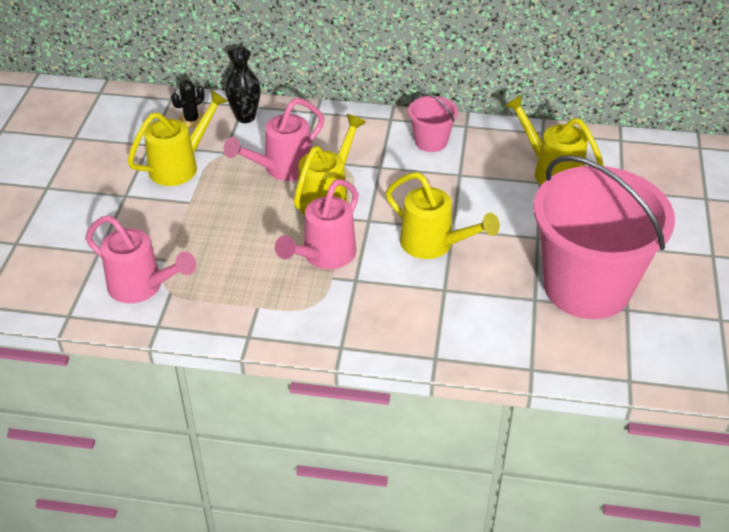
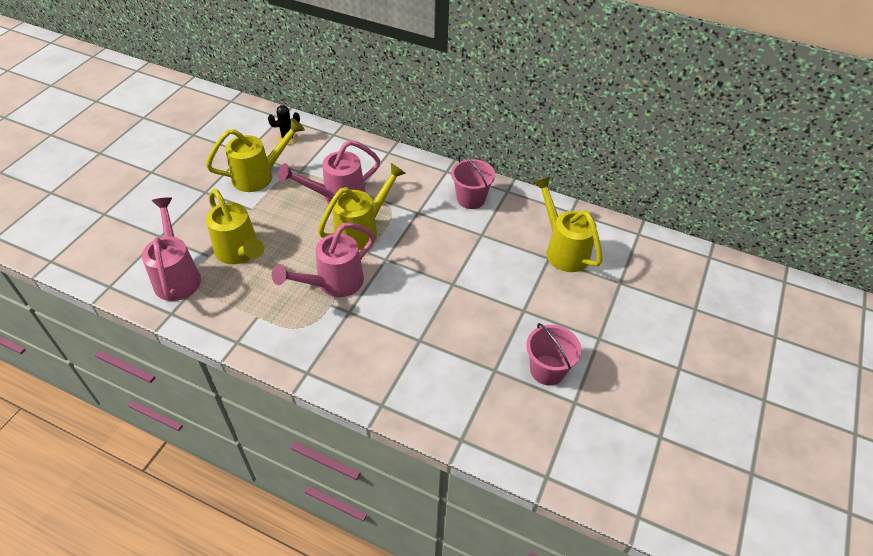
camera: 15 degrees right, 5 degrees up
pink watering can [85,215,196,303] -> pink watering can turned 150 degrees counterclockwise [142,197,201,301]
black vase [225,48,261,123] -> none
yellow watering can [386,172,500,259] -> yellow watering can moved to [206,189,264,264]
pink bucket [534,155,675,319] -> pink bucket [526,323,582,385], size x0.43

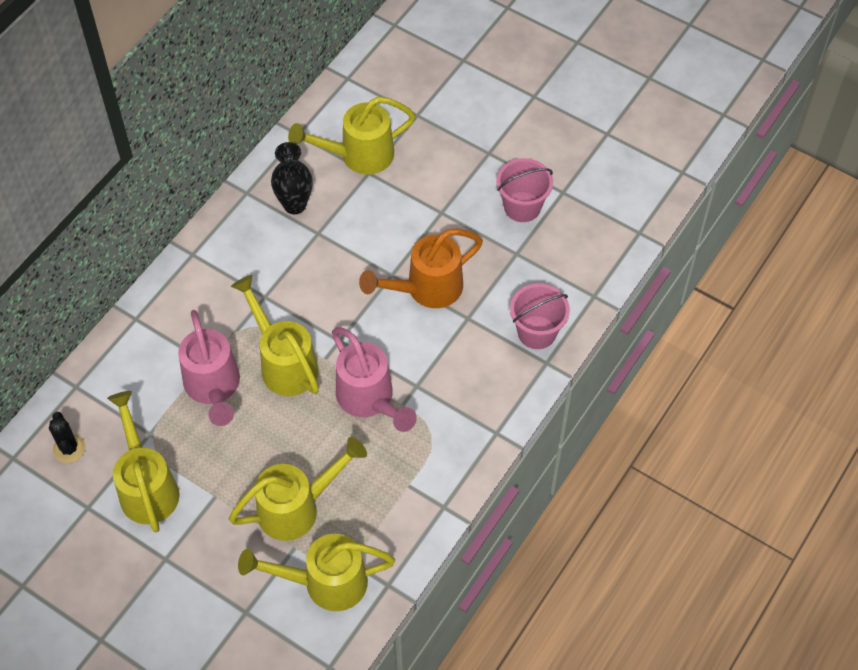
camera: 80 degrees left, 10 degrees up
pink watering can [142,197,201,301] -> yellow watering can [238,534,395,611]
pink bucket [451,155,495,209] -> pink bucket moved to [510,284,570,349]
none -> black vase [271,142,313,214]
none -> orange watering can [359,229,483,308]

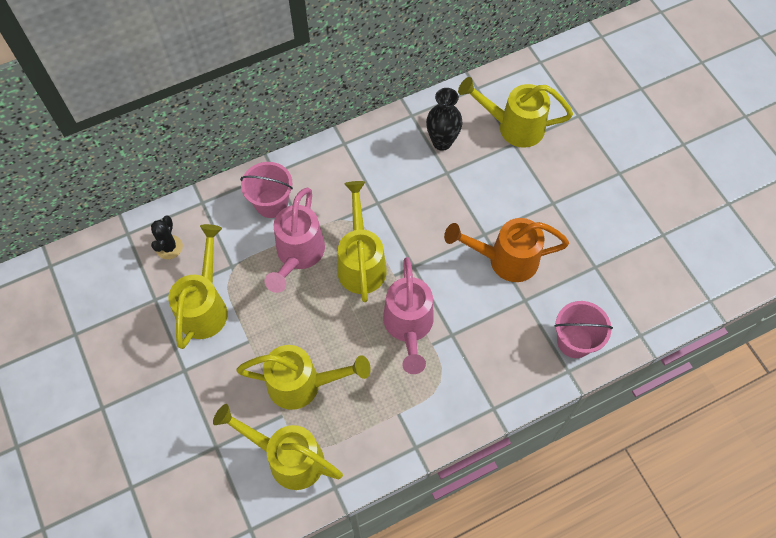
camera: 30 degrees right, 5 degrees up
pink bucket [496,158,553,222] -> pink bucket moved to [240,162,293,218]

